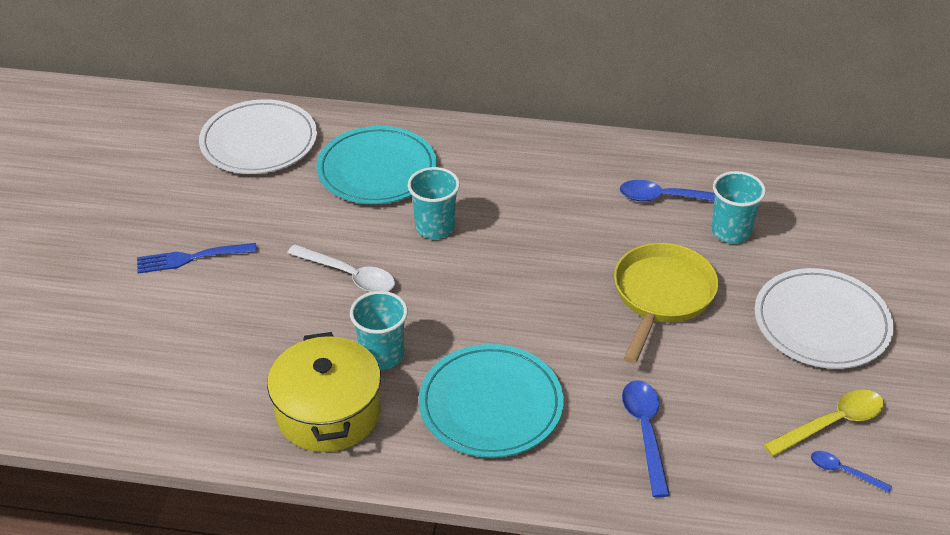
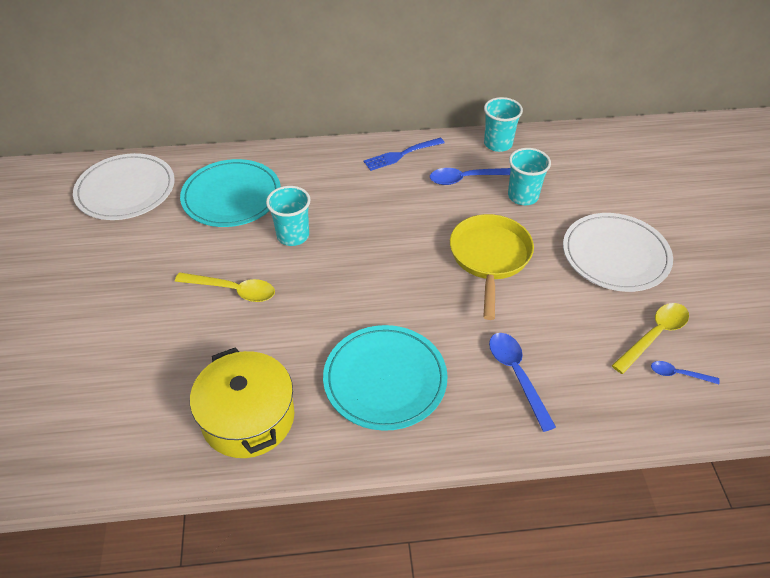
camera: 15 degrees left, 5 degrees up
blue fork [137,243,257,274] -> blue fork moved to [364,138,444,171]
white spoon [287,244,395,292] -> yellow spoon [175,272,275,302]
turquoise cup [350,291,408,370] -> turquoise cup moved to [484,97,523,152]

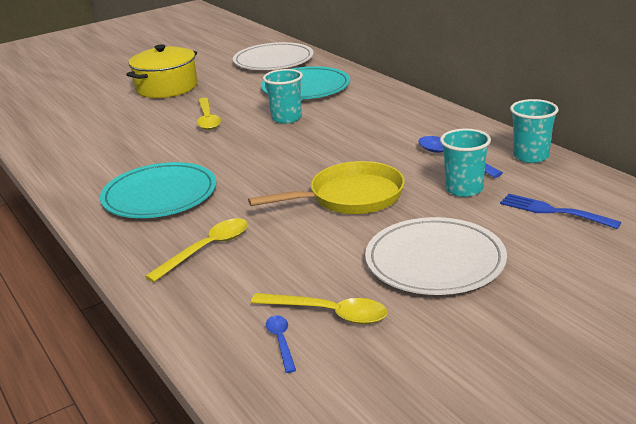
camera: 65 degrees right, 20 degrees down
yellow pot [190,347,294,458] -> yellow pot moved to [126,44,198,98]
blue fork [364,138,444,171] -> blue fork moved to [500,194,622,229]
blue spoon [489,333,556,432] -> yellow spoon [145,218,248,282]

